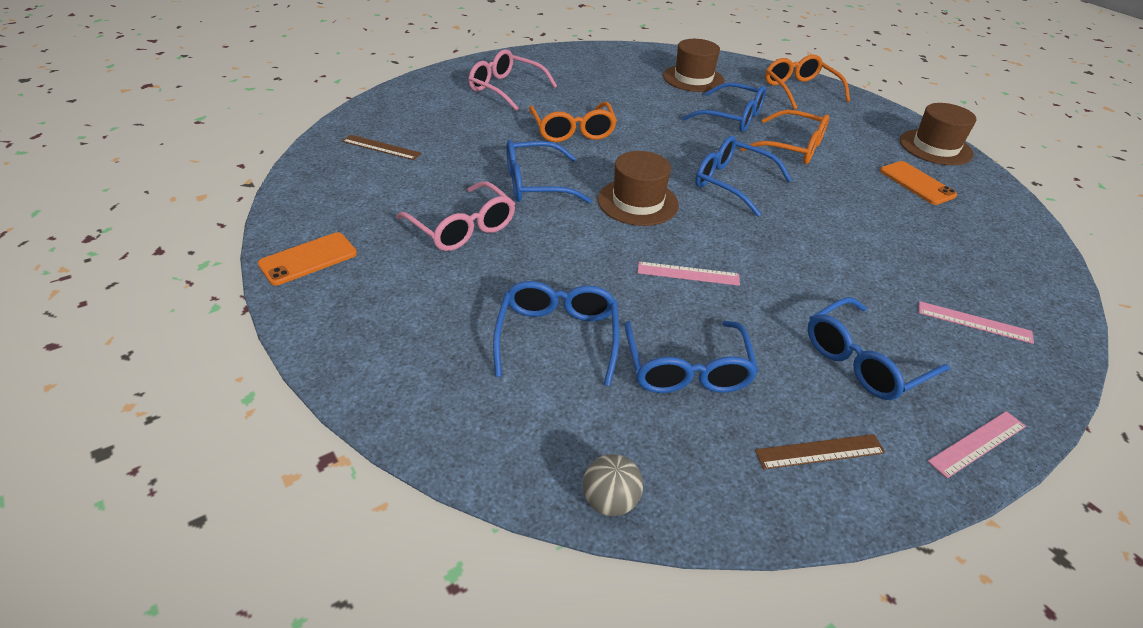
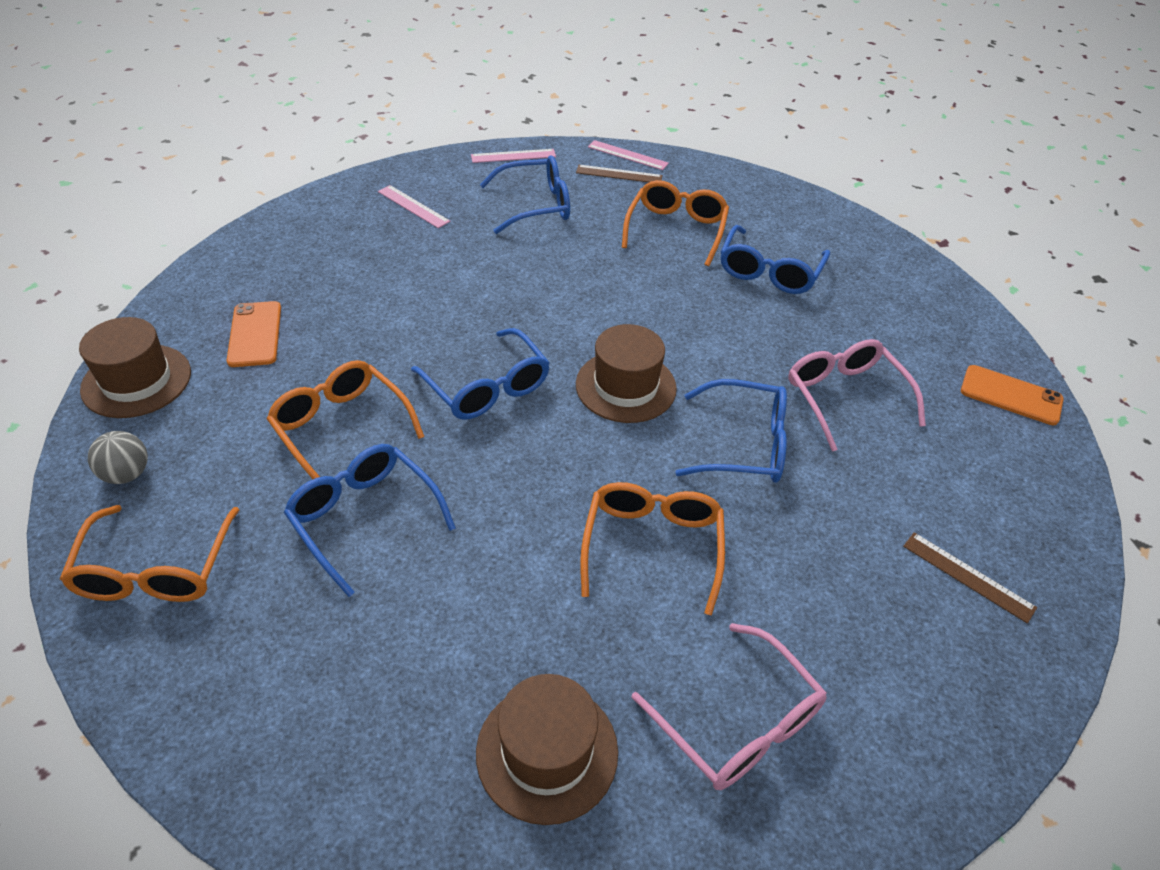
camera: 160 degrees left, 5 degrees up
orange phone [258,232,357,286] -> orange phone turned 45 degrees clockwise [961,365,1064,425]
grey ball [583,454,643,516] -> grey ball moved to [88,431,148,484]
blue glasses [625,321,758,393] -> orange glasses [622,180,729,266]
pink ruler [638,262,740,286] -> pink ruler moved to [588,140,669,170]
brown hat [663,39,724,92] -> brown hat moved to [476,674,618,825]

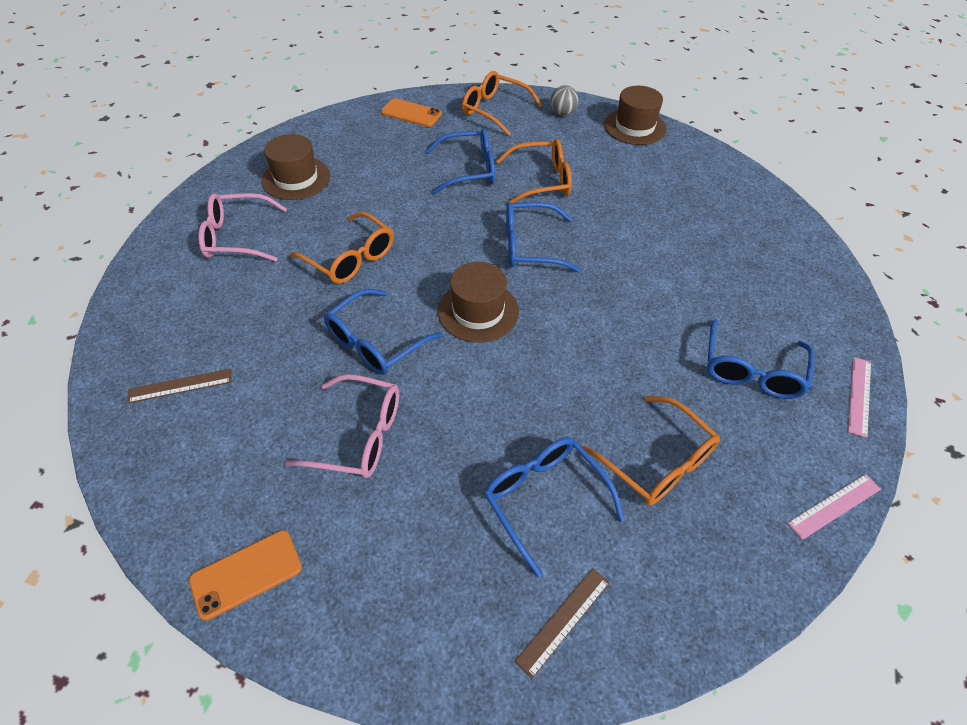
camera: 125 degrees right, 5 degrees up
orange phone [227,301,281,367] -> orange phone moved to [381,98,442,127]
pink ruler [378,185,450,228] -> none
brown ruler [576,165,663,182] -> brown ruler moved to [514,568,610,679]

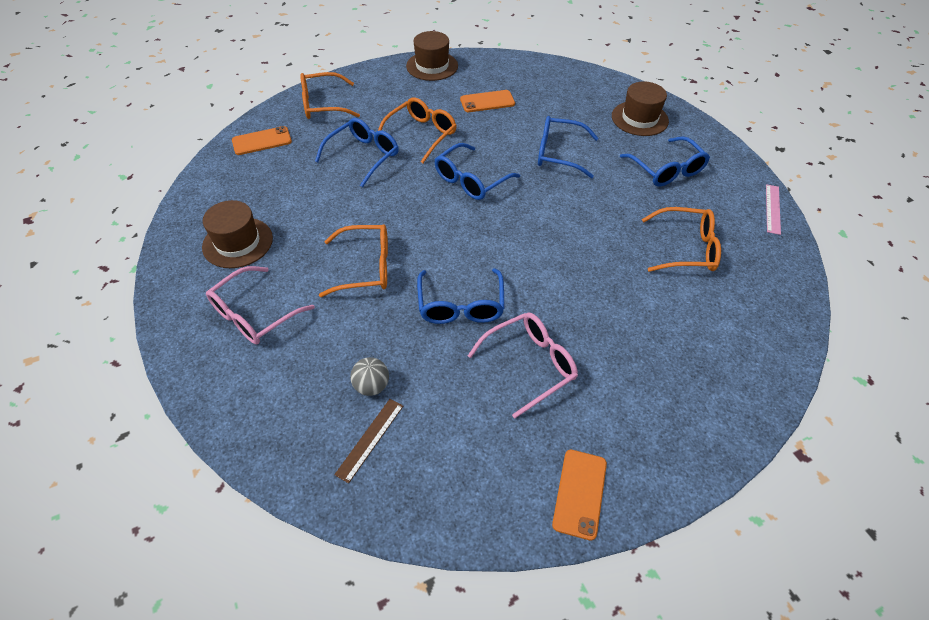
camera: 45 degrees left, 0 degrees up
brown hat [438,262,519,343] -> brown hat moved to [612,82,669,136]
blue glasses [484,438,625,577] -> blue glasses moved to [538,116,598,178]
brown ruler [514,568,610,679] -> none
grey ball [550,85,579,116] -> grey ball moved to [350,357,389,396]
pink ruler [848,357,871,438] -> none
none -> orange phone [460,90,515,112]

